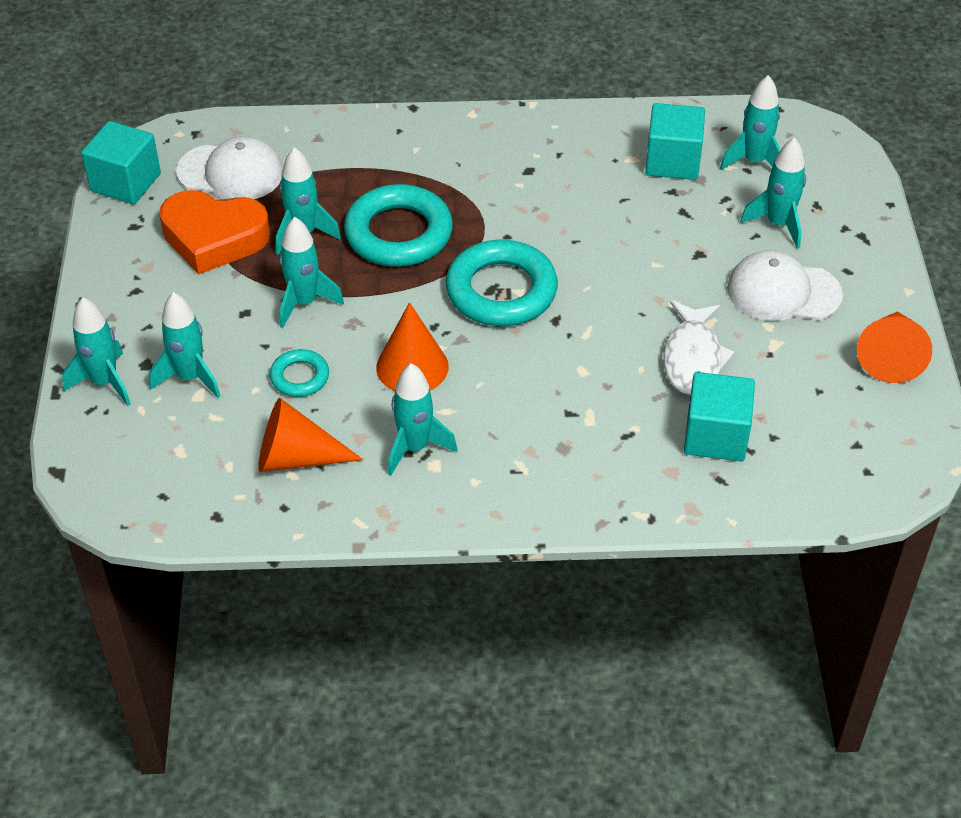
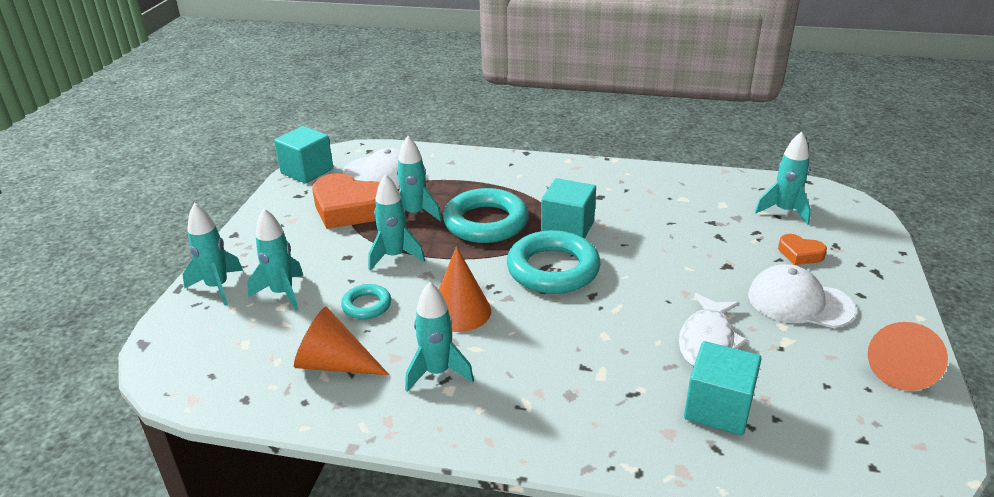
camera: 15 degrees right, 15 degrees down
turquoise cube [645,103,705,180] -> turquoise cube moved to [541,178,596,239]
turquoise rocket [740,137,806,249] -> orange heart [778,234,827,265]

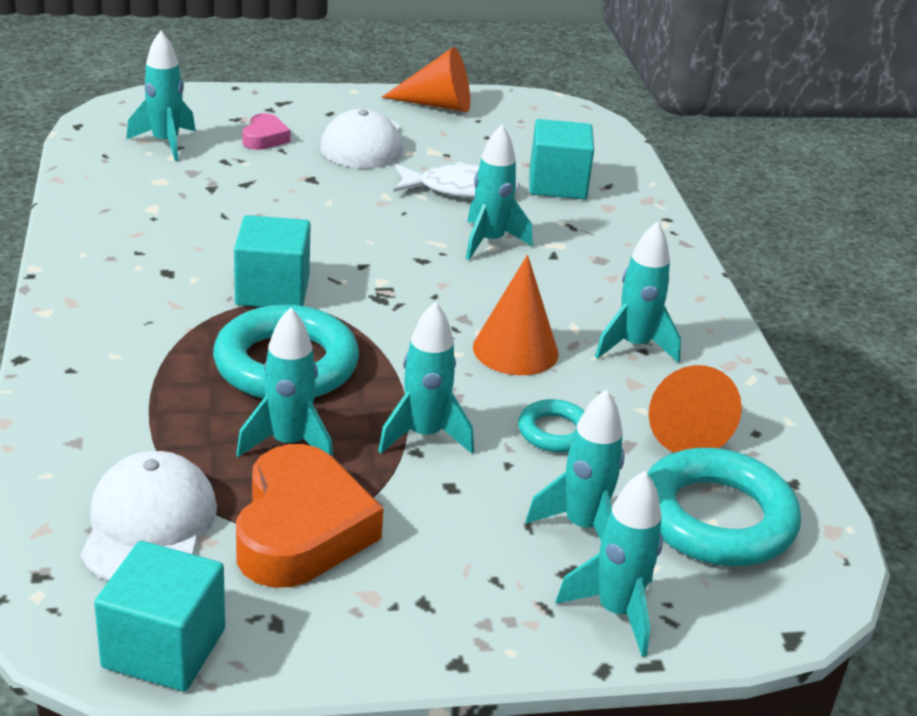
camera: 115 degrees left, 0 degrees up
turquoise ring [507,230,601,294] -> turquoise ring moved to [647,448,801,566]
orange heart [778,234,827,265] -> pink heart [242,113,291,150]
none -> turquoise rocket [466,125,533,260]

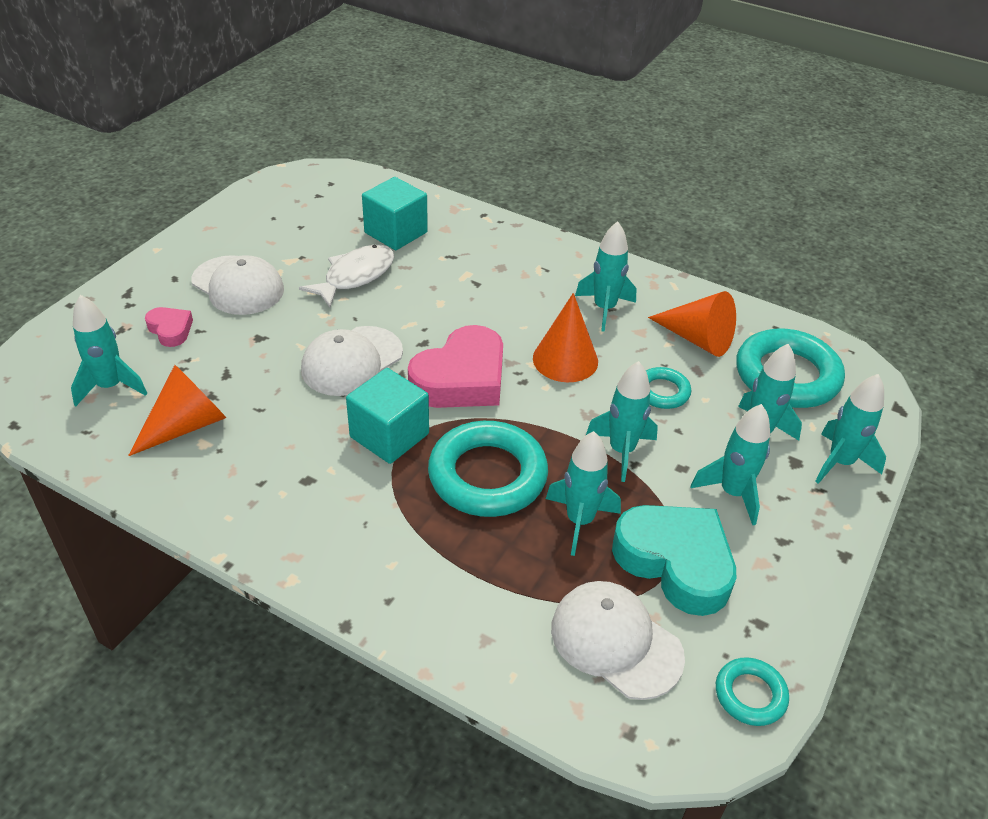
camera: 50 degrees left, 10 degrees up
turquoise cube [94,541,225,691] -> turquoise ring [716,657,789,726]
orange heart [236,444,384,588] -> turquoise heart [612,505,736,616]
orange cone [382,47,470,112] -> orange cone moved to [128,365,226,456]
turquoise rocket [466,125,533,260] -> turquoise rocket moved to [691,404,770,525]
none -> white cap [301,326,403,396]
none -> pink heart [408,325,503,408]

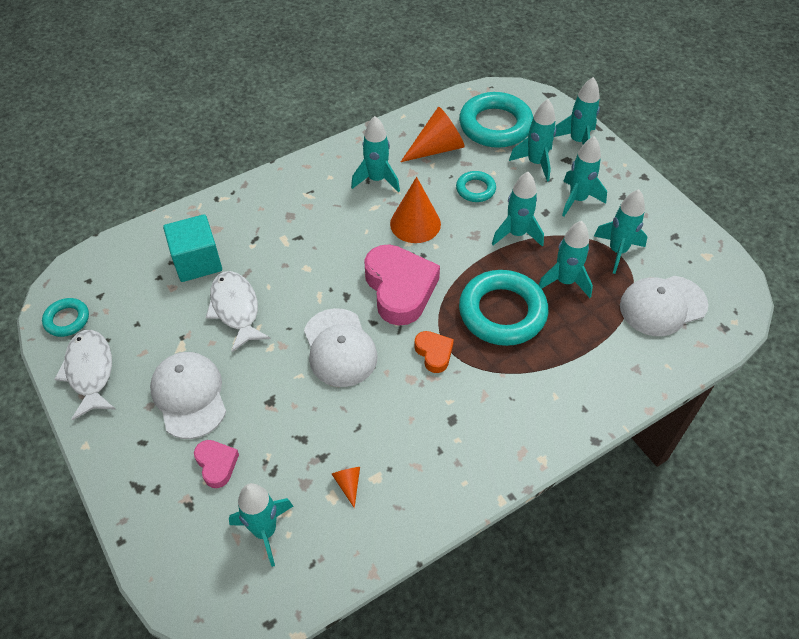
camera: 60 degrees left, 10 degrees up
orange cone [128,365,226,456] -> orange cone [332,467,360,508], size x0.46
pink heart [145,307,193,347] -> pink heart turned 75 degrees clockwise [194,440,239,488]
white cap [191,255,284,315] -> white cap turned 90 degrees counterclockwise [150,352,226,439]
turquoise cube [346,368,429,464] -> orange heart [414,331,454,373]
turquoise heart [612,505,736,616] -> turquoise rocket [594,189,647,274]
turquoise ring [716,657,789,726] -> turquoise ring moved to [42,298,89,337]
none -> white fish [55,330,116,421]

